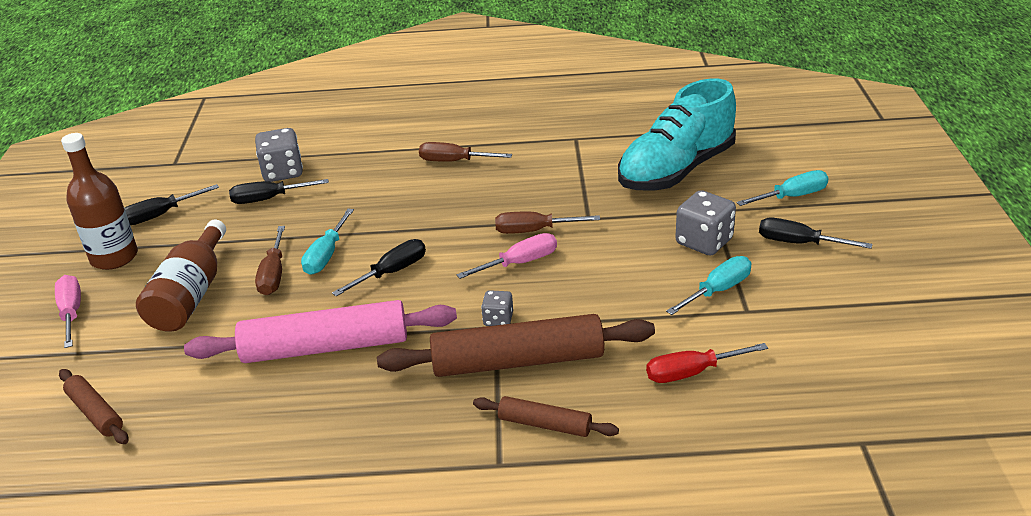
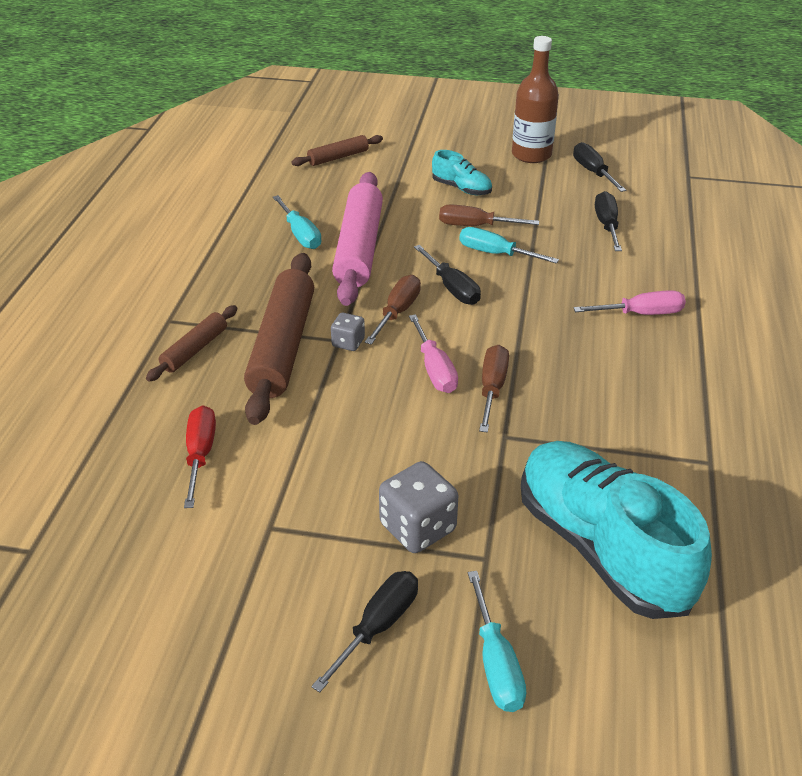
camera: 100 degrees right, 5 degrees up
pink screwdriver [55,275,81,348] -> pink screwdriver moved to [573,290,686,315]
brown bottle [136,220,226,332] -> turquoise shoe [432,150,492,195]
grey dice [255,128,303,182] -> none
brown screwdriver [419,142,512,162] -> brown screwdriver moved to [365,275,421,345]
turquoise screwdriver [666,256,751,315] -> turquoise screwdriver moved to [273,195,321,249]

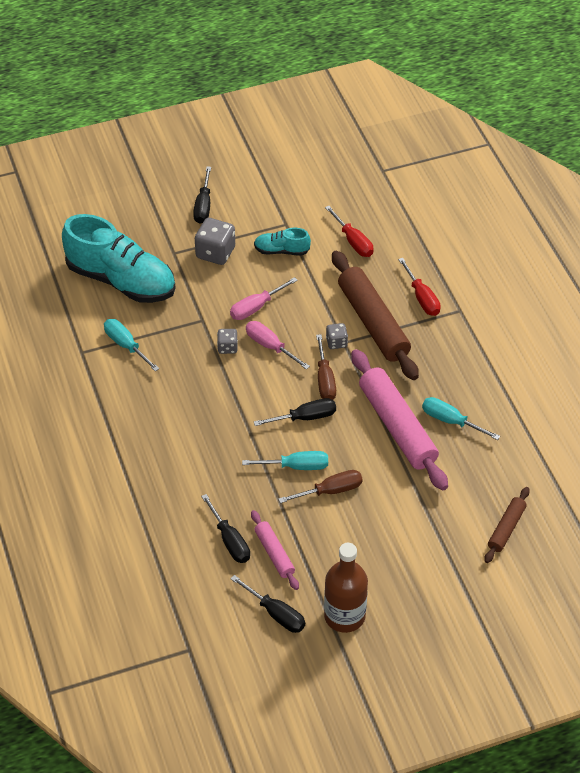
camera: 150 degrees right, 10 degrees up
brown rolling pin [146,305,237,382] -> red screwdriver [398,258,441,316]
black screwdriver [414,245,481,305] -> black screwdriver turned 135 degrees clockwise [254,398,336,426]
turquoise shoe [432,150,492,195] -> turquoise shoe moved to [254,228,311,255]
turquoise screwdriver [468,571,526,712] -> turquoise screwdriver moved to [104,319,159,371]
brown screwdriver [479,345,509,433] -> grey dice [217,329,238,354]
pink screwdriver [573,290,686,315] -> pink screwdriver moved to [230,277,298,320]
none -> pink rolling pin [251,510,299,590]

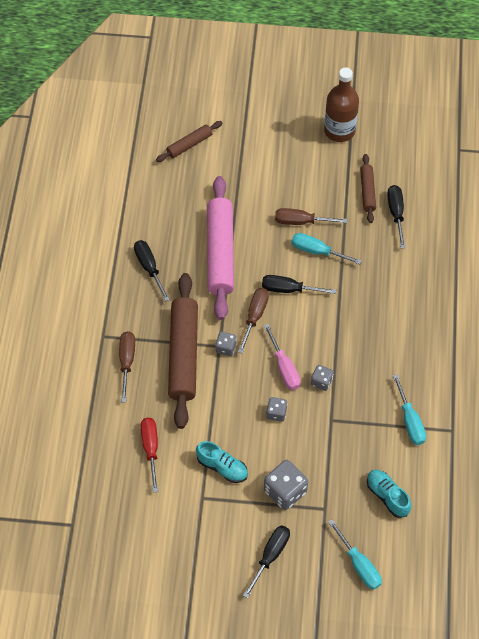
camera: 155 degrees left, 10 degrees up
turquoise shoe [62,214,176,303] -> turquoise shoe [367,470,411,518], size x0.46
pink screwdriver [230,277,298,320] -> grey dice [266,397,287,422]
black screwdriver [231,575,305,633] -> black screwdriver moved to [134,240,170,301]
pink rolling pin [251,510,299,590] -> brown rolling pin [360,154,376,223]
red screwdriver [398,258,441,316] -> brown screwdriver [119,331,135,402]
turquoise screwdriver [422,397,500,440] -> turquoise screwdriver moved to [328,519,382,590]

